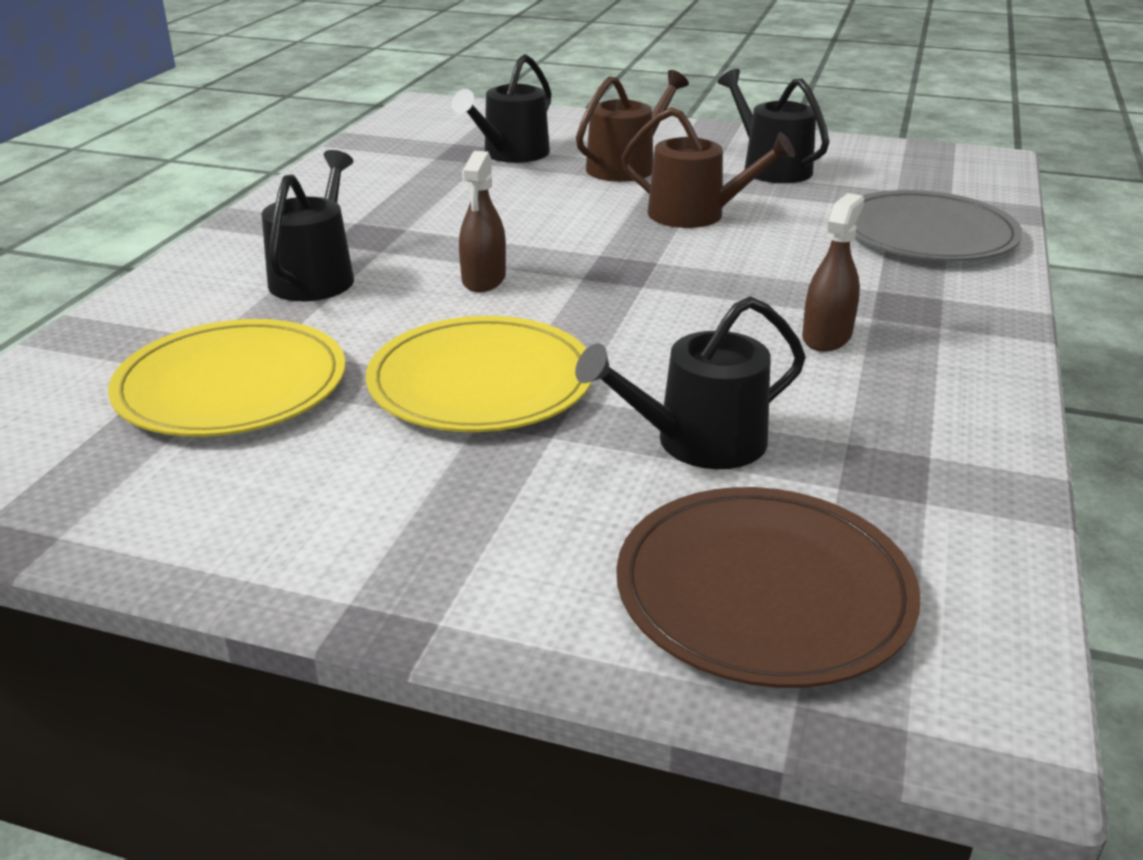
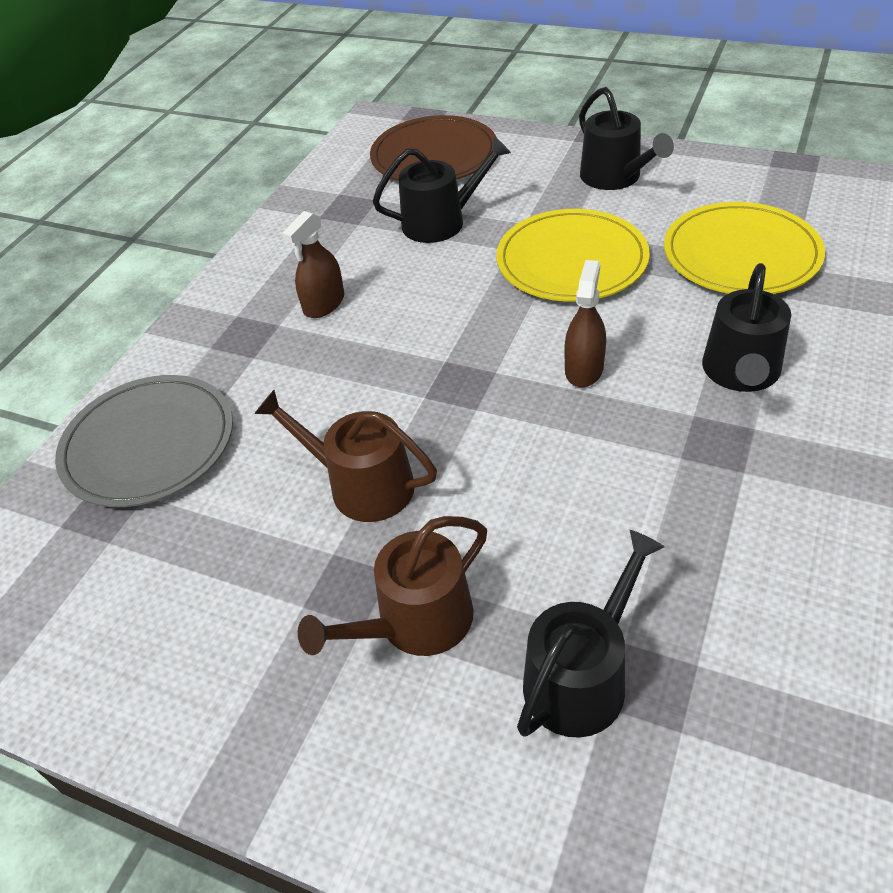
camera: 170 degrees left, 15 degrees up
black watering can [718,69,829,183] -> black watering can moved to [579,87,674,190]

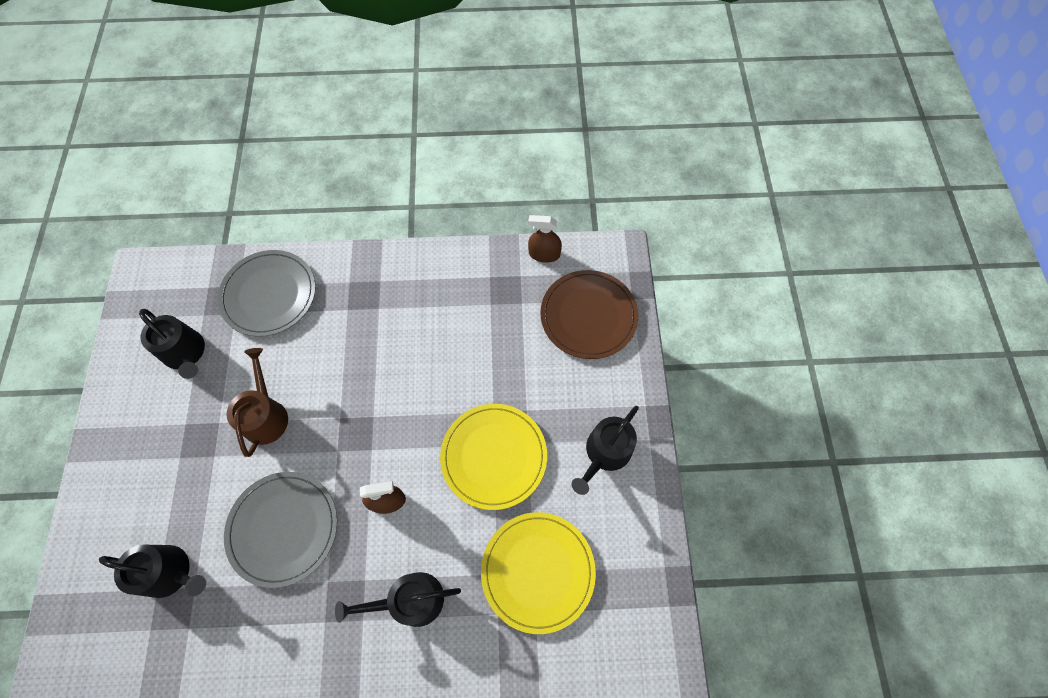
camera: 60 degrees right, 20 degrees up
brown spray bottle [282,211,344,318] -> brown spray bottle moved to [528,215,562,263]
brown watering can [298,516,487,656] -> none
black watering can [373,136,511,243] -> black watering can moved to [139,309,205,379]
none -> grey plate [224,472,337,588]

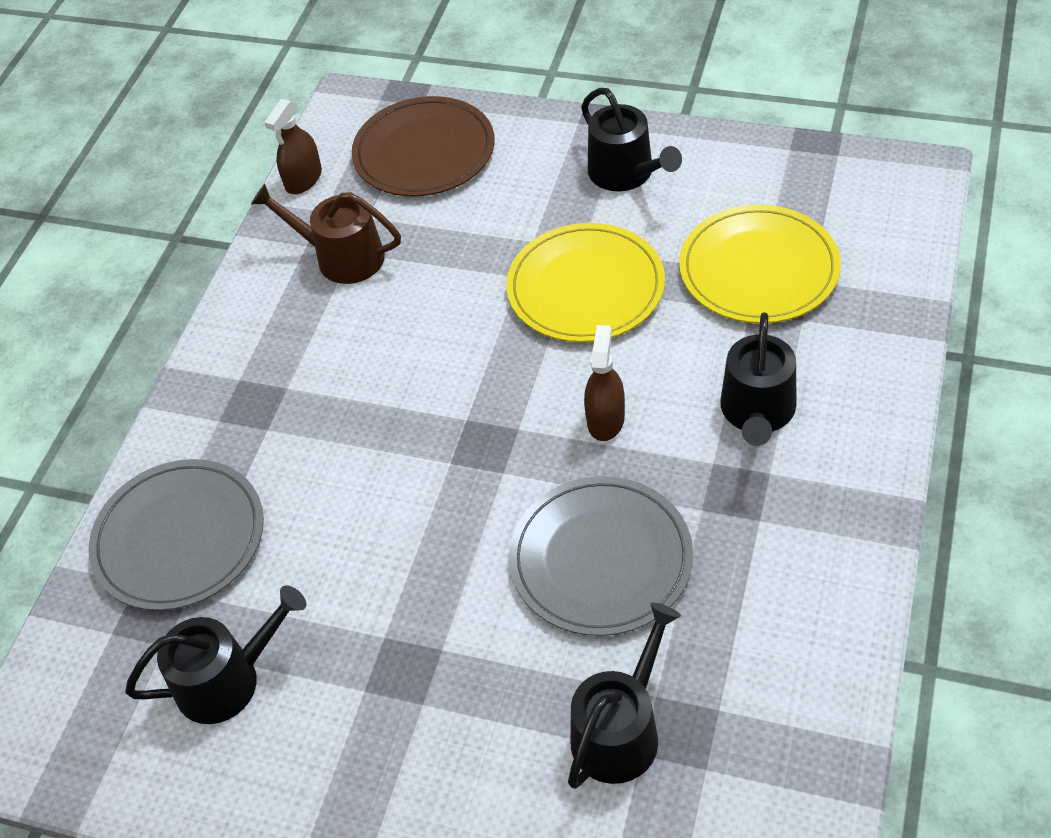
camera: 65 degrees left, 15 degrees down
brown watering can [227,348,288,457] -> brown watering can moved to [251,184,401,284]

